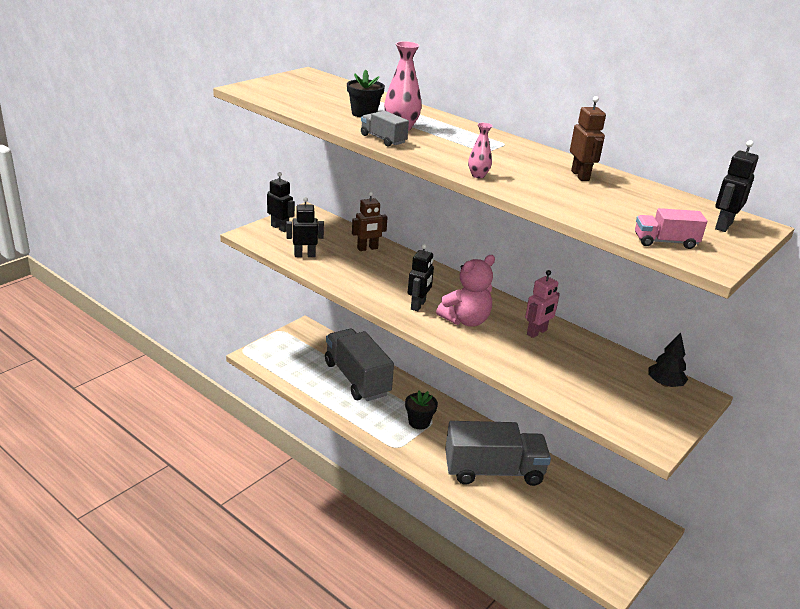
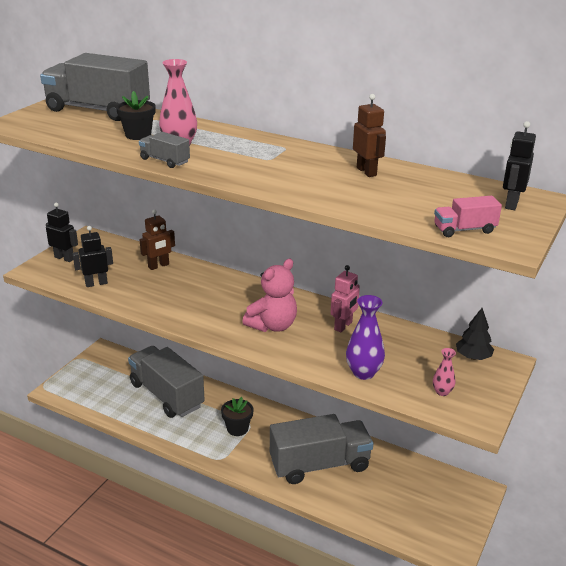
camera: 10 degrees left, 0 degrees up
black robot [408,244,434,311] -> none
pink vase [468,123,492,178] -> pink vase moved to [433,348,456,396]
none -> grey truck [40,53,150,121]
none -> purple vase [346,295,385,380]

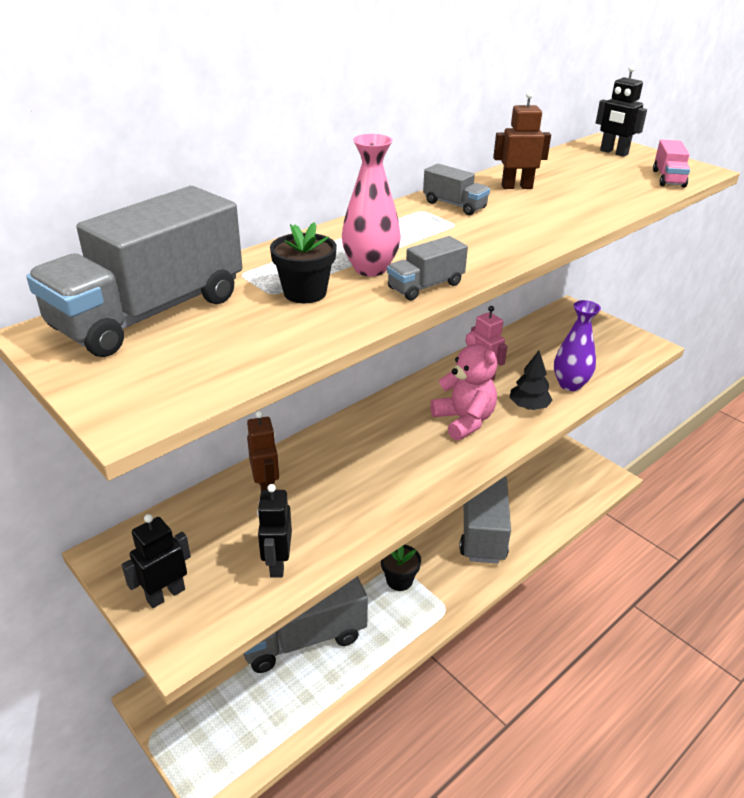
camera: 70 degrees left, 5 degrees up
pink vase [433,348,456,396] -> none
black tree [456,308,494,360] -> black tree moved to [510,351,553,410]
none -> grey truck [423,164,490,215]

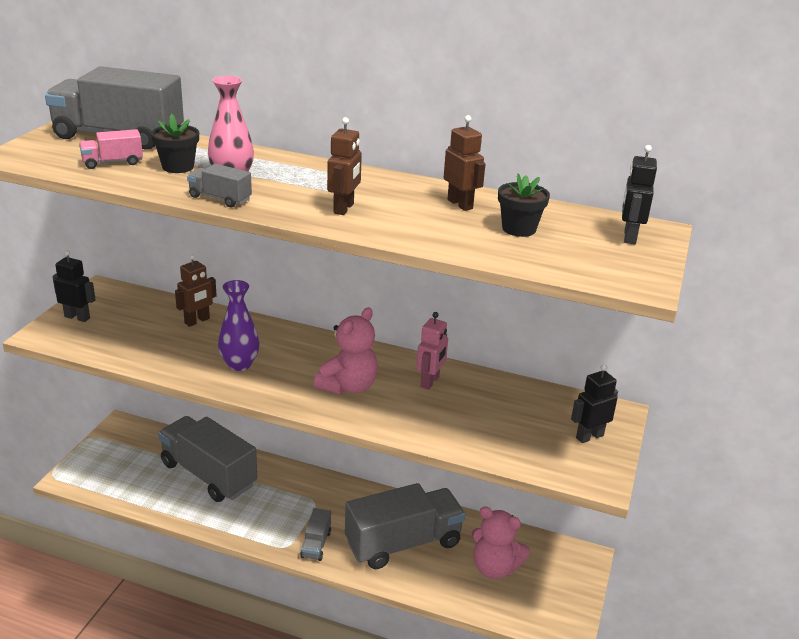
camera: 60 degrees right, 5 degrees down
black robot [257,484,292,578] -> black robot moved to [571,364,618,443]
black flower pot [381,544,421,591] -> black flower pot moved to [498,173,550,237]
grey truck [423,164,490,215] -> grey truck moved to [300,508,331,561]
black tree [510,351,553,410] -> none
purple vase [554,300,601,391] -> purple vase moved to [218,280,259,371]
pink truck [653,140,690,188] -> pink truck moved to [79,129,143,169]
none -> brown robot [327,117,362,215]
none -> pink teddy bear [472,506,530,579]

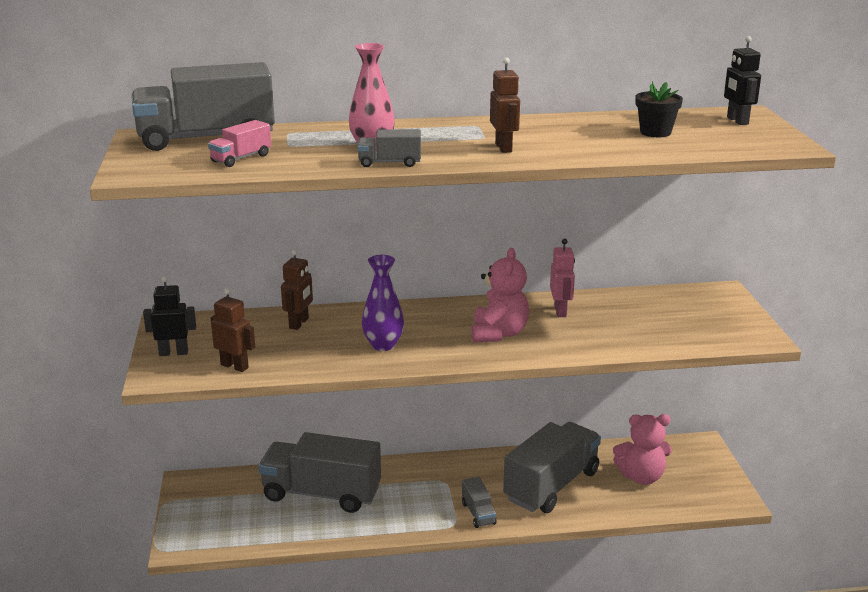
camera: 25 degrees left, 5 degrees down
black flower pot [151,114,199,173] -> none
brown robot [444,115,485,211] -> brown robot moved to [211,288,255,372]
black robot [571,364,618,443] -> none

